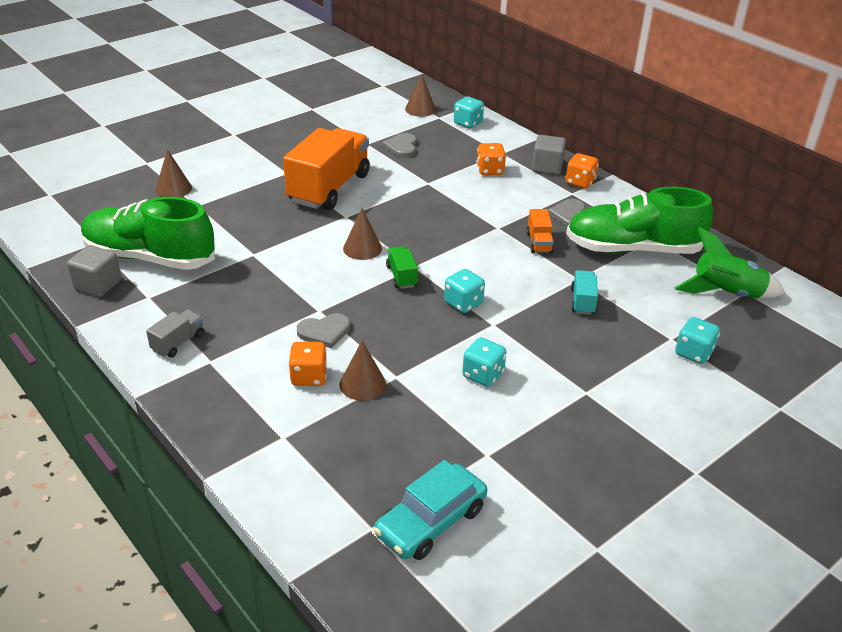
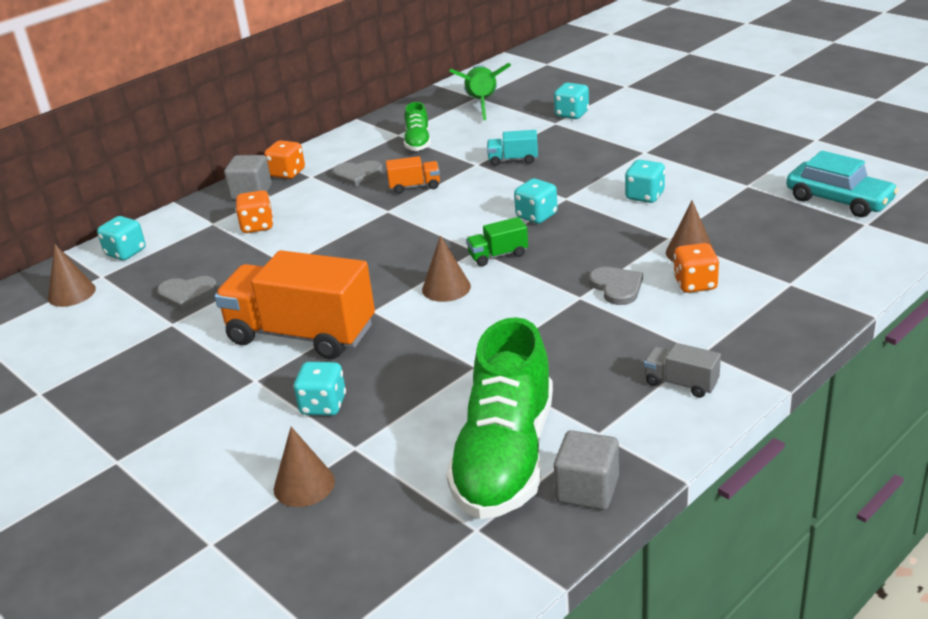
camera: 90 degrees left, 5 degrees down
green shoe [566,187,713,254] -> green shoe [404,102,431,151], size x0.48
none -> turquoise dice [293,362,346,416]

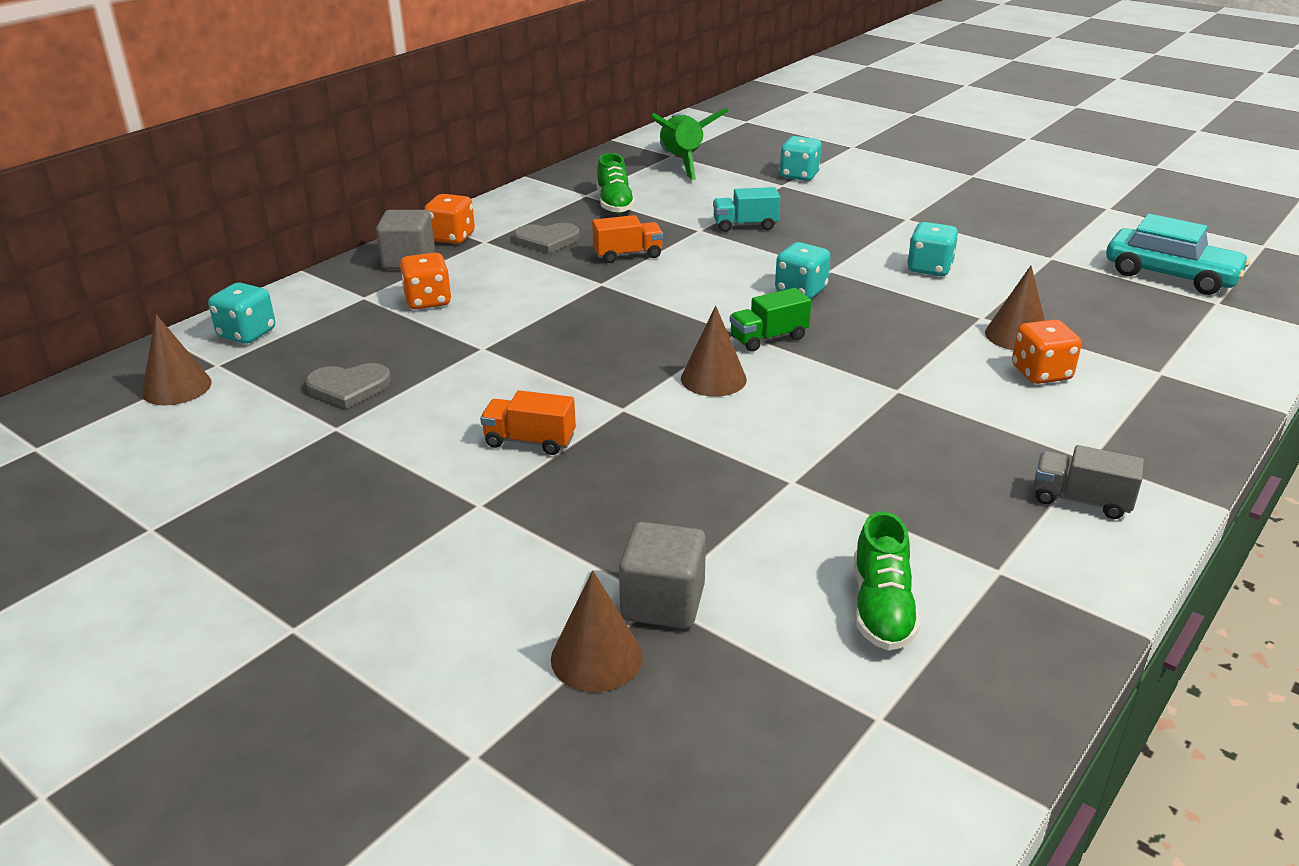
camera: 10 degrees left, 0 degrees up
orange truck [214,250,375,359] -> orange truck [480,390,576,455], size x0.43
turquoise dice [293,362,346,416] -> none
green shoe [446,317,553,519] -> green shoe [854,511,920,651], size x0.48
grey cube [554,430,619,510] -> grey cube moved to [619,522,706,629]
grey heart [589,267,643,305] -> none

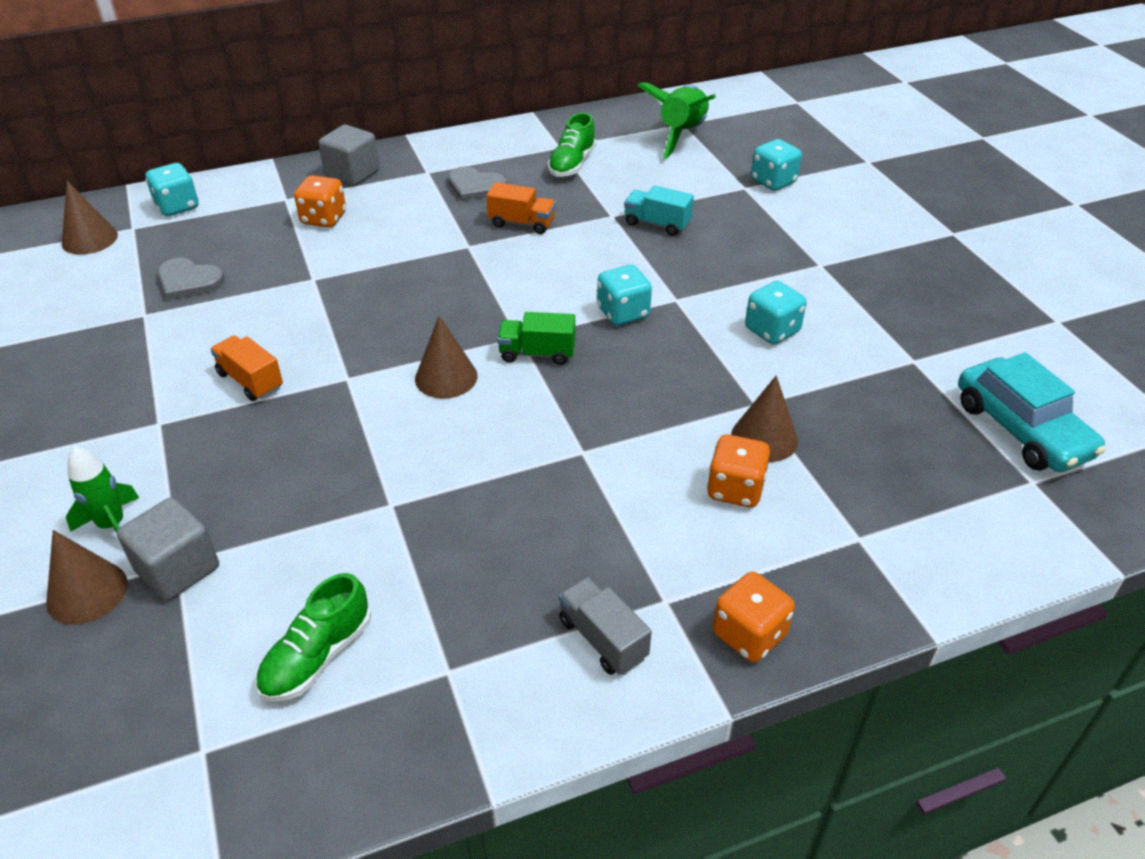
camera: 30 degrees right, 10 degrees up
orange dice [424,194,475,244] -> orange dice moved to [713,572,795,662]
none -> green rocket [66,446,139,533]

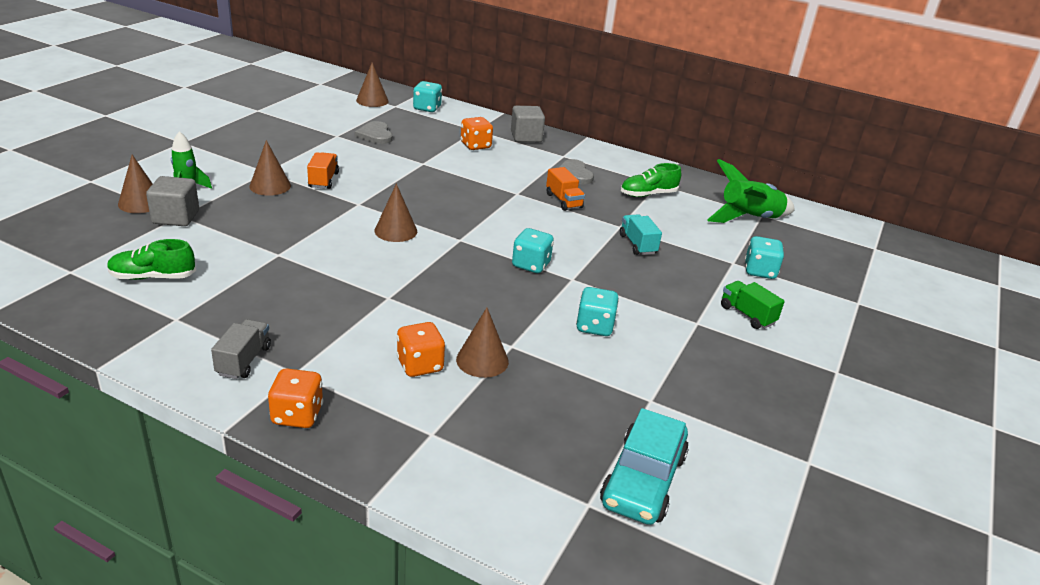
camera: 45 degrees right, 10 degrees down
green truck [497,312,575,365] -> green truck moved to [721,281,785,329]
none -> brown cone [249,140,291,196]

